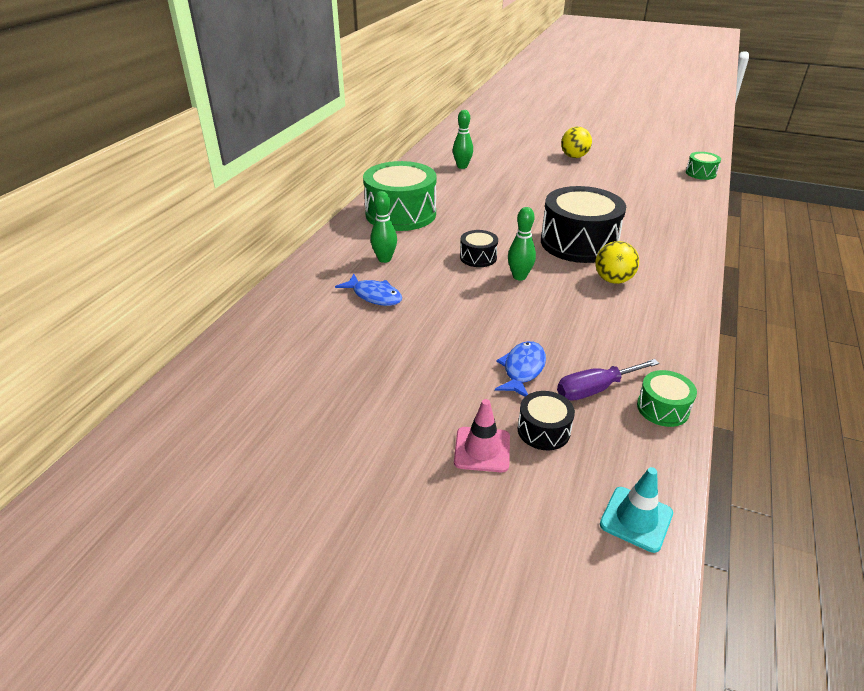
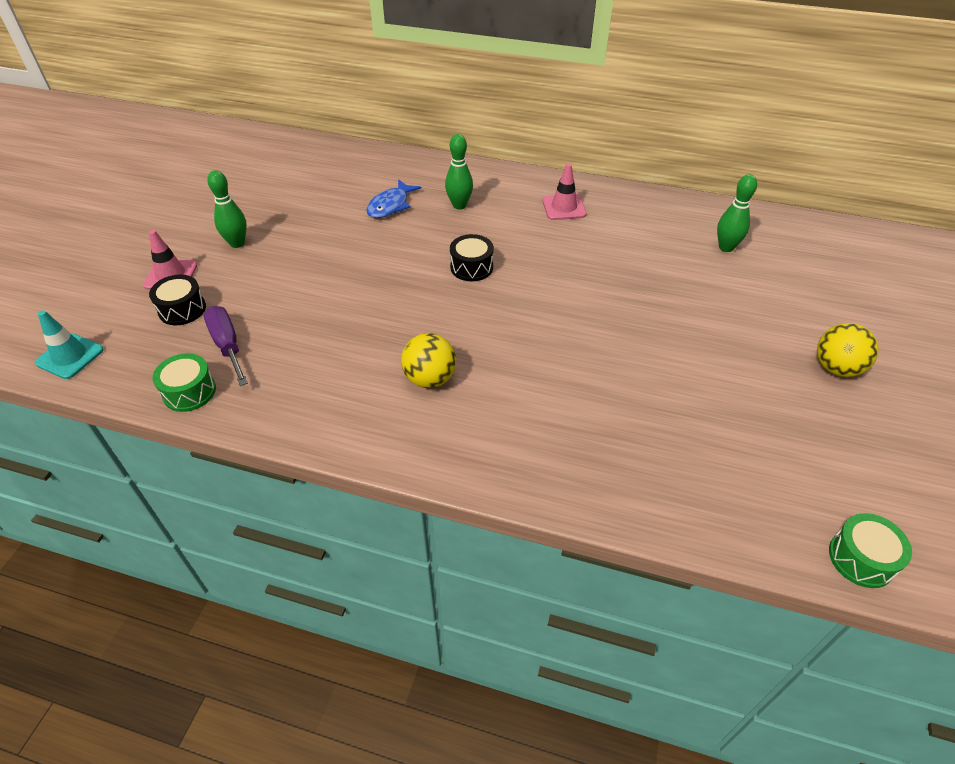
camera: 85 degrees right, 10 degrees up
green drum [363,161,437,231] -> pink traffic cone [542,163,587,220]
blue fish [495,341,546,397] -> none
green bowling pin [508,207,536,280] -> green bowling pin moved to [207,170,247,248]
black drum [541,186,626,263] -> none

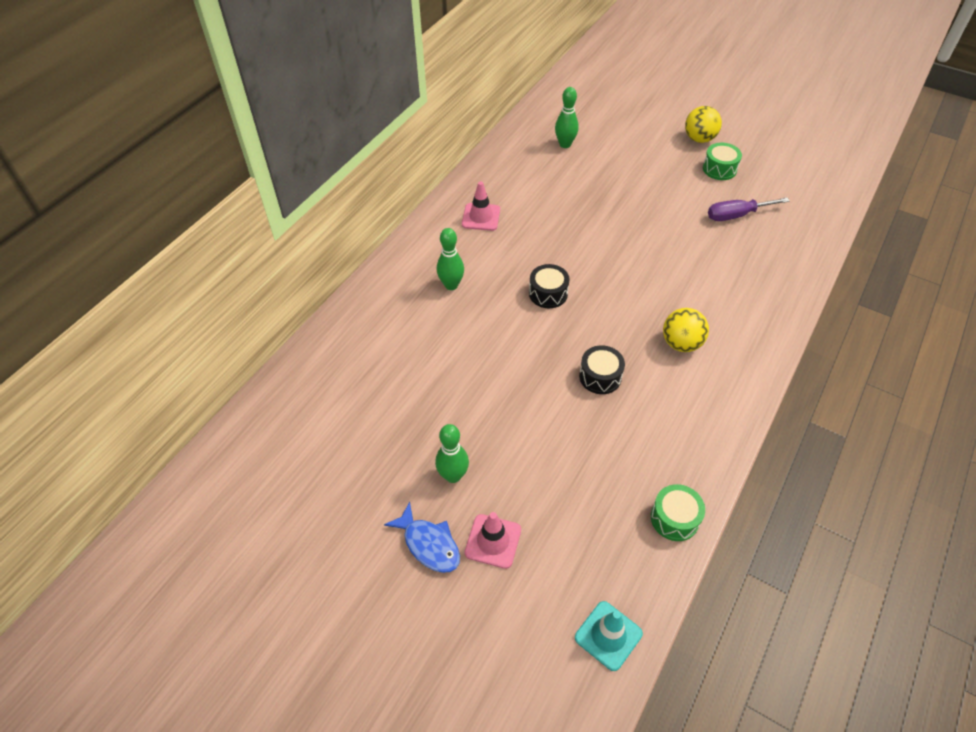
camera: 75 degrees left, 5 degrees up
black drum [149,275,206,325] -> black drum moved to [579,345,625,394]
purple screwdriver [204,306,248,386] -> purple screwdriver moved to [708,198,790,221]
blue fish [367,179,421,218] -> blue fish moved to [384,502,460,573]
green drum [829,513,912,588] -> green drum moved to [703,143,742,180]

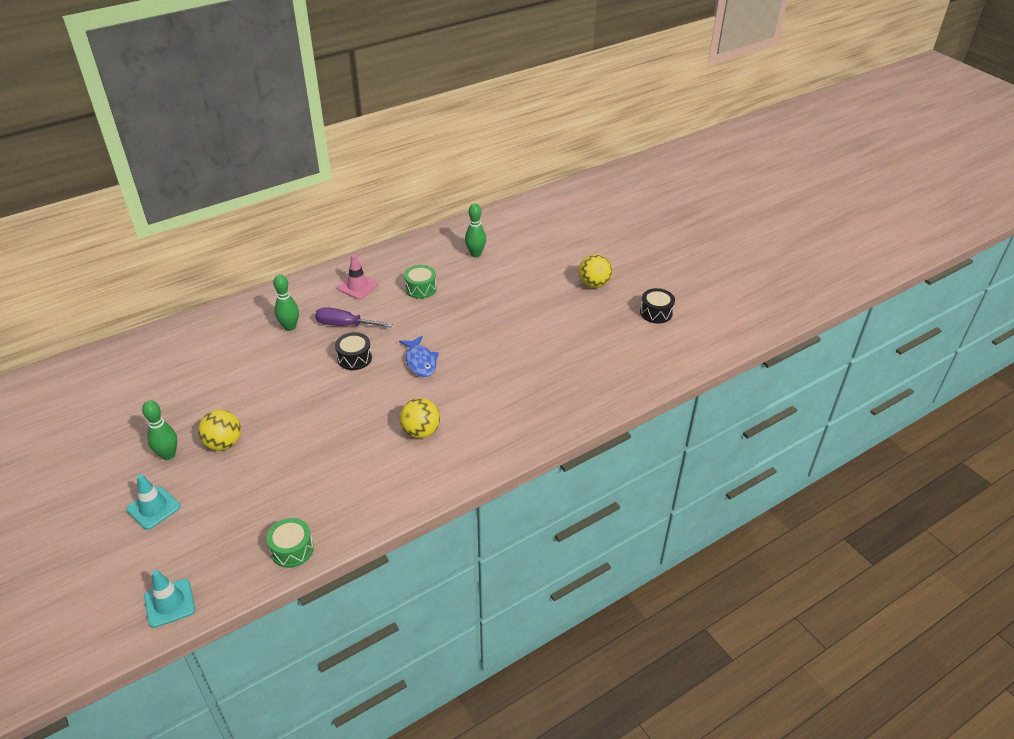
camera: 25 degrees right, 10 degrees down
blue fish [384,502,460,573] -> blue fish moved to [399,335,439,377]
pink traffic cone [465,512,521,569] -> turquoise traffic cone [126,474,180,530]
black drum [579,345,625,394] -> black drum moved to [640,288,675,324]
green drum [703,143,742,180] -> green drum moved to [404,265,437,299]
purple screwdriver [708,198,790,221] -> purple screwdriver moved to [315,307,392,327]
none -> yellow ball [198,410,241,451]

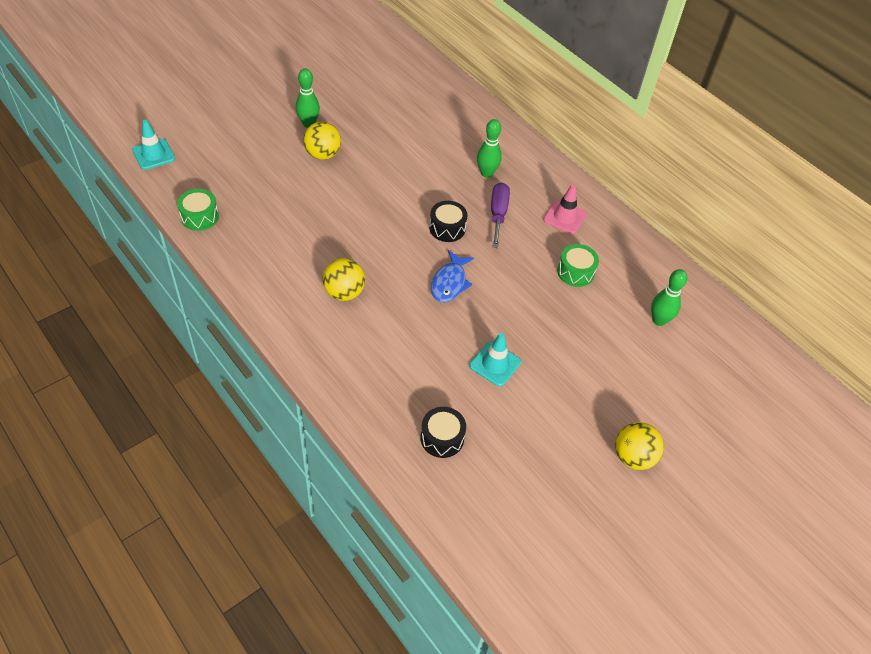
camera: 80 degrees right, 10 degrees up
turquoise traffic cone [126,474,180,530] -> turquoise traffic cone moved to [469,333,521,387]
blue fish [399,335,439,377] -> blue fish turned 45 degrees counterclockwise [431,250,474,302]
black drum [640,288,675,324] -> black drum moved to [421,407,466,458]

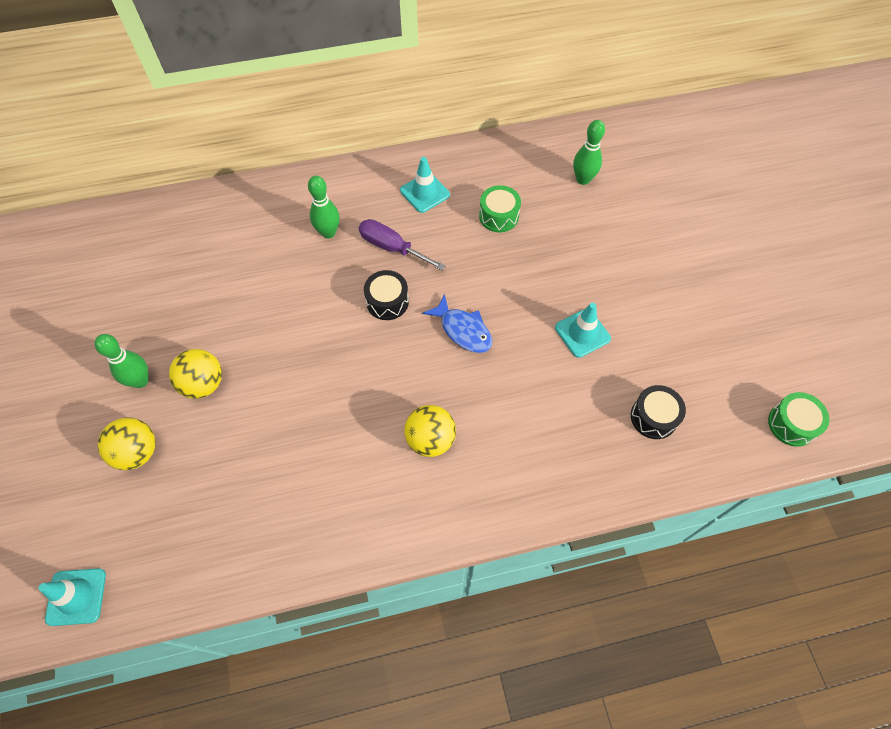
camera: 60 degrees left, 10 degrees up
green drum [177,189,219,231] -> green drum moved to [768,392,830,447]
pink traffic cone [543,184,587,234] -> turquoise traffic cone [400,157,450,213]
yellow ball [615,422,664,470] -> yellow ball moved to [98,418,156,470]

